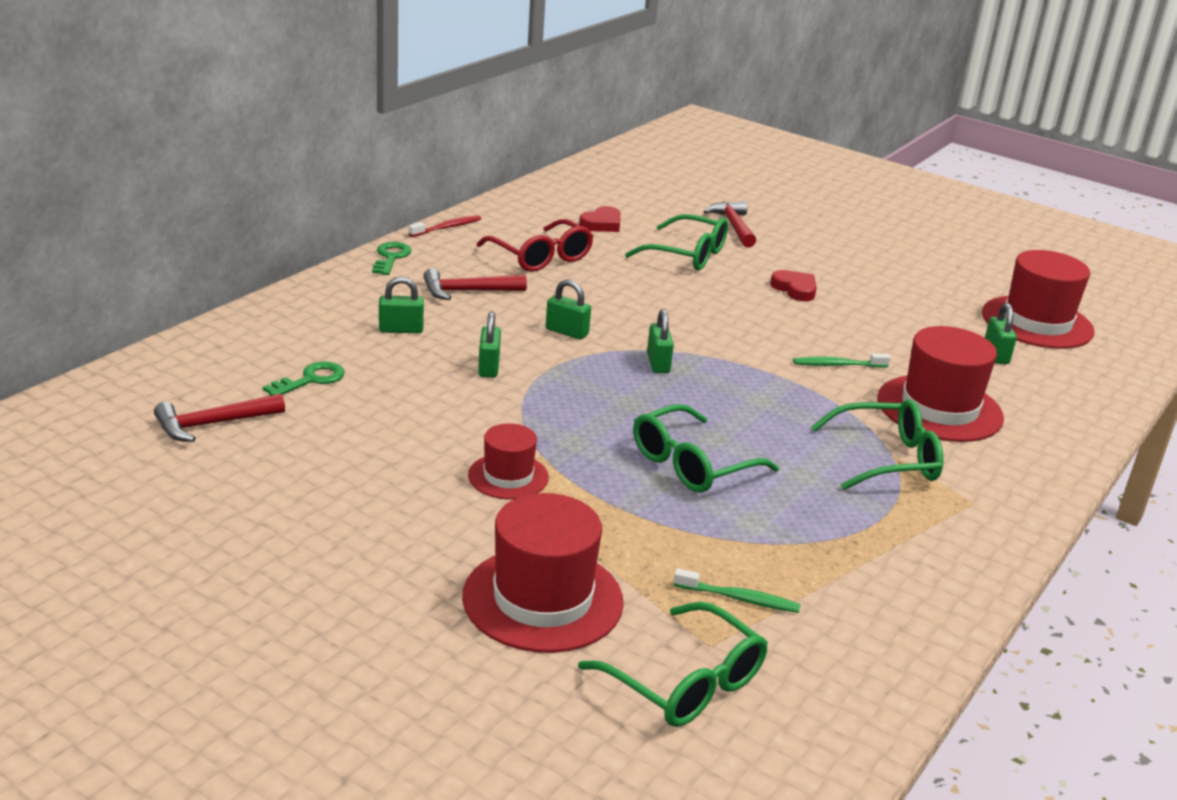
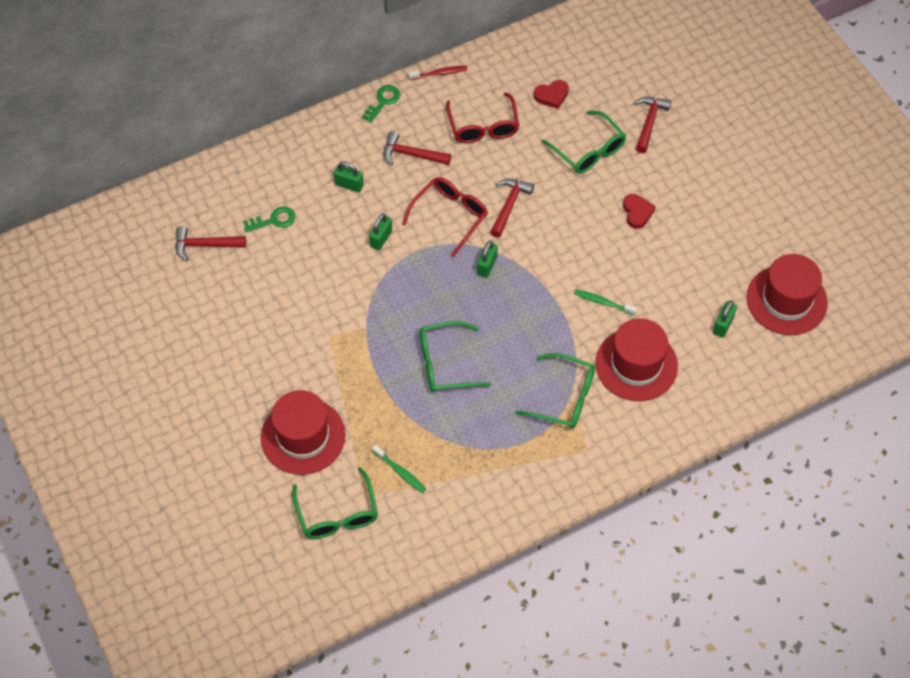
camera: 30 degrees right, 30 degrees up
red hat [468,423,549,500] -> none
green padlock [546,279,591,340] -> red glasses [402,177,488,257]
none -> red hammer [490,178,534,238]

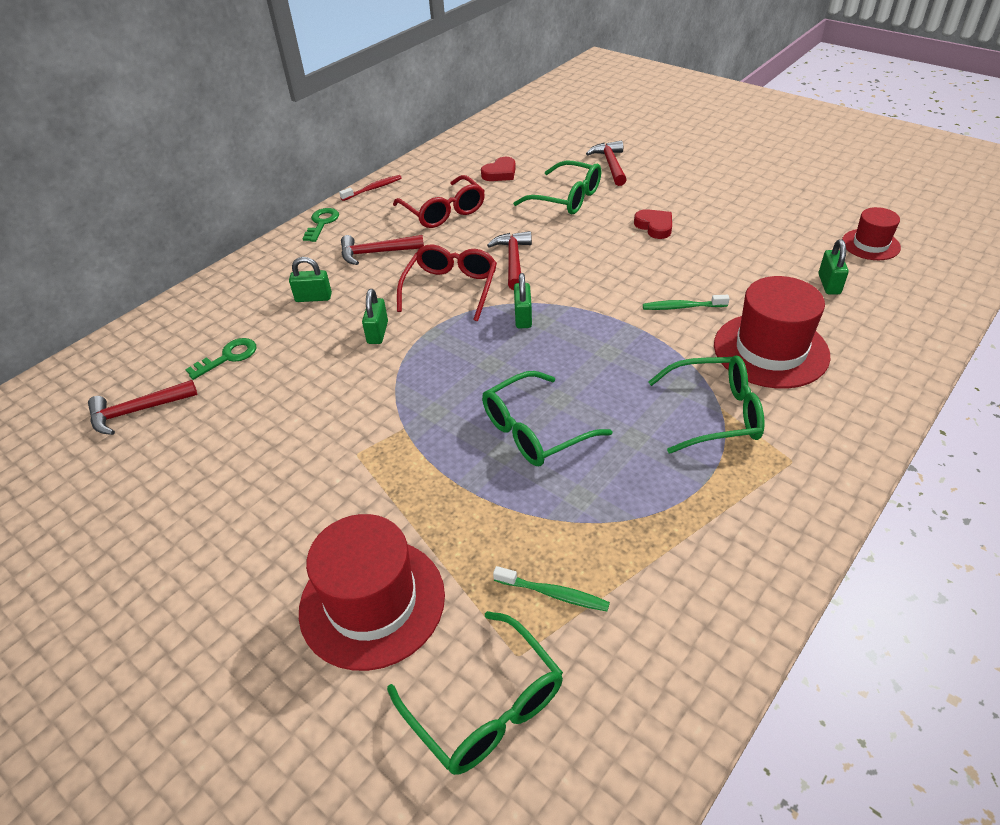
camera: 20 degrees left, 15 degrees down
red hat [747,254,828,335] -> red hat [842,207,901,260], size x0.57

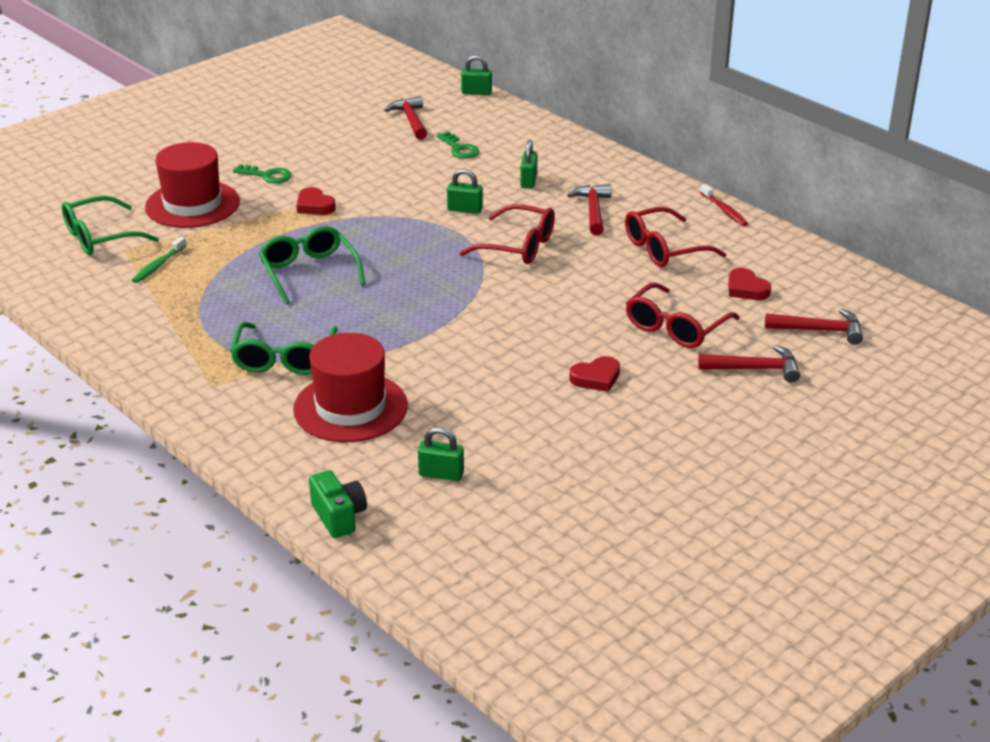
camera: 95 degrees right, 10 degrees down
green key [303,208,339,242] -> green key moved to [233,164,292,183]
red hammer [487,231,532,290] -> red hammer moved to [765,309,863,345]
green glasses [513,160,601,215] -> red glasses [626,282,740,348]
green padlock [514,273,532,329] -> green padlock moved to [461,55,492,95]
green toothbrush [643,295,730,310] -> none
red hat [842,207,901,260] -> none
none -> red heart [296,187,336,215]
none -> green camera [309,470,367,538]

